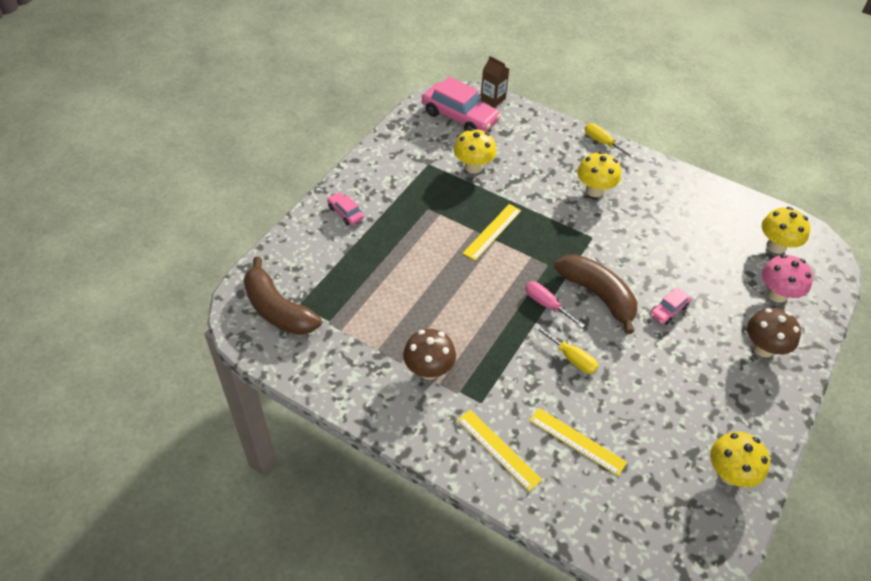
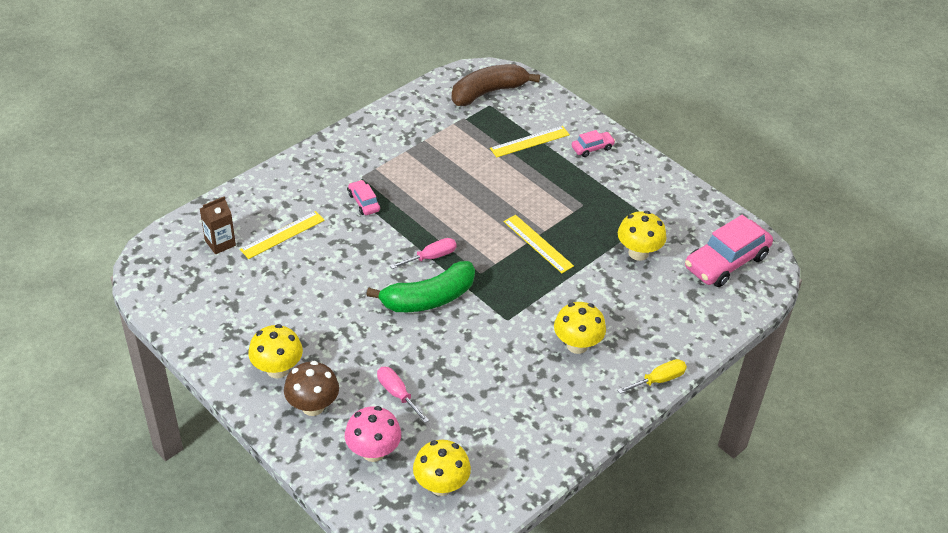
camera: 105 degrees right, 5 degrees down
brown mushroom [403,329,456,380] -> none
yellow ruler [457,410,542,491] -> yellow ruler moved to [490,126,570,157]
brown carton [480,56,509,108] -> brown carton moved to [200,196,236,254]
yellow screwdriver [535,325,598,374] -> none
brown banana [554,254,637,334] -> green banana [367,261,475,312]
pink car [650,288,691,325] -> pink car moved to [348,180,380,215]
yellow mushroom [710,432,770,487] -> yellow mushroom moved to [248,324,303,379]
none -> pink screwdriver [377,367,429,423]

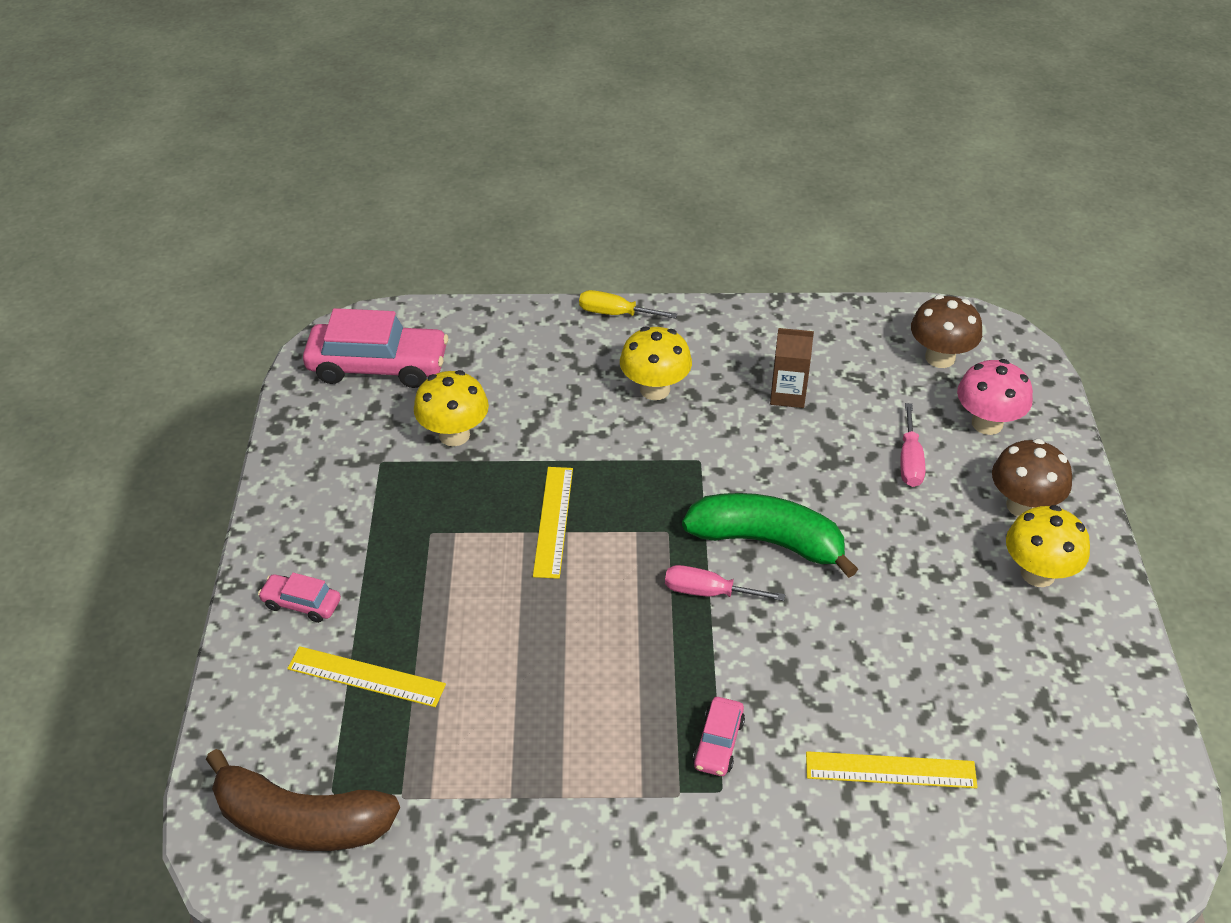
camera: 135 degrees left, 0 degrees up
brown carton [200,196,236,254] -> brown carton moved to [770,328,814,408]
yellow mushroom [413,440,471,496] -> brown mushroom [911,295,982,368]

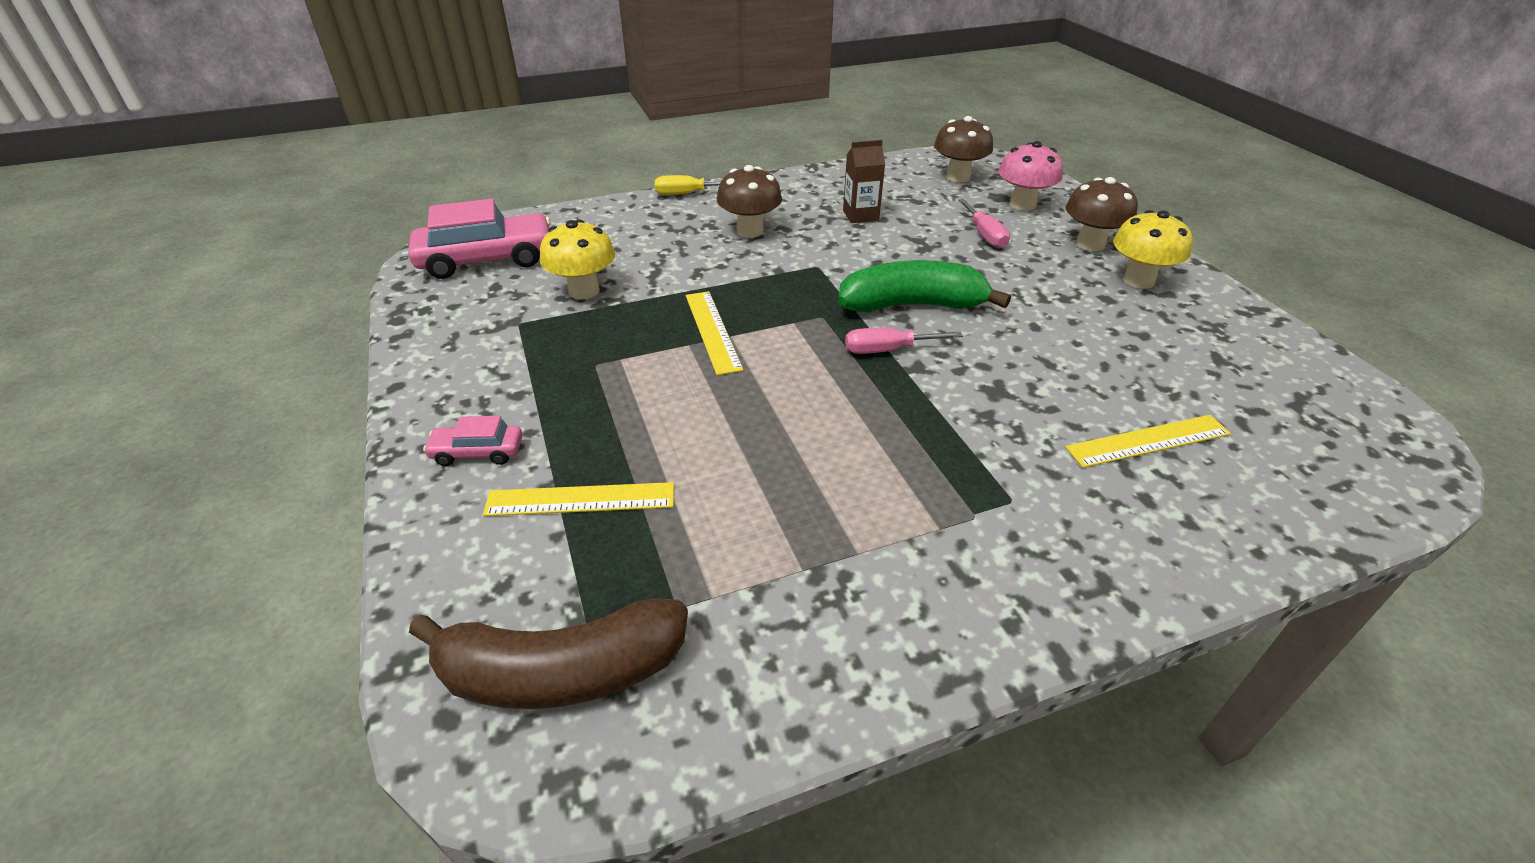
camera: 20 degrees left, 5 degrees down
yellow mushroom [620,326,692,400] -> brown mushroom [717,165,782,238]
pink car [693,697,745,776] -> none

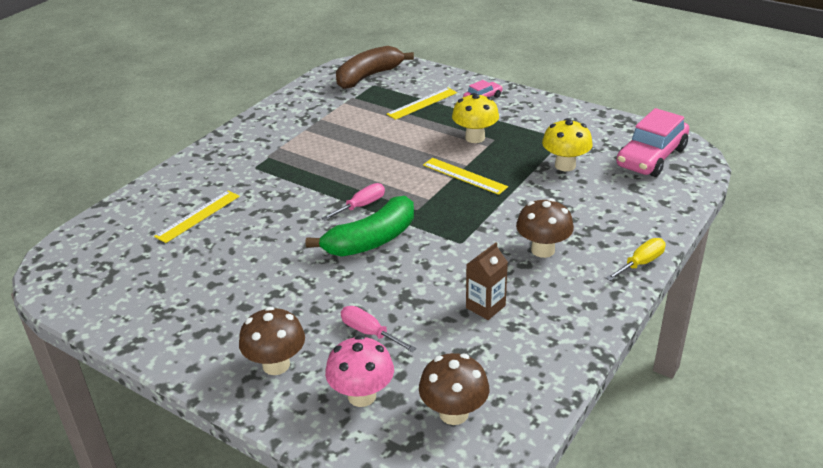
camera: 145 degrees right, 5 degrees down
yellow mushroom [1113,210,1193,289] -> yellow mushroom moved to [452,93,499,143]

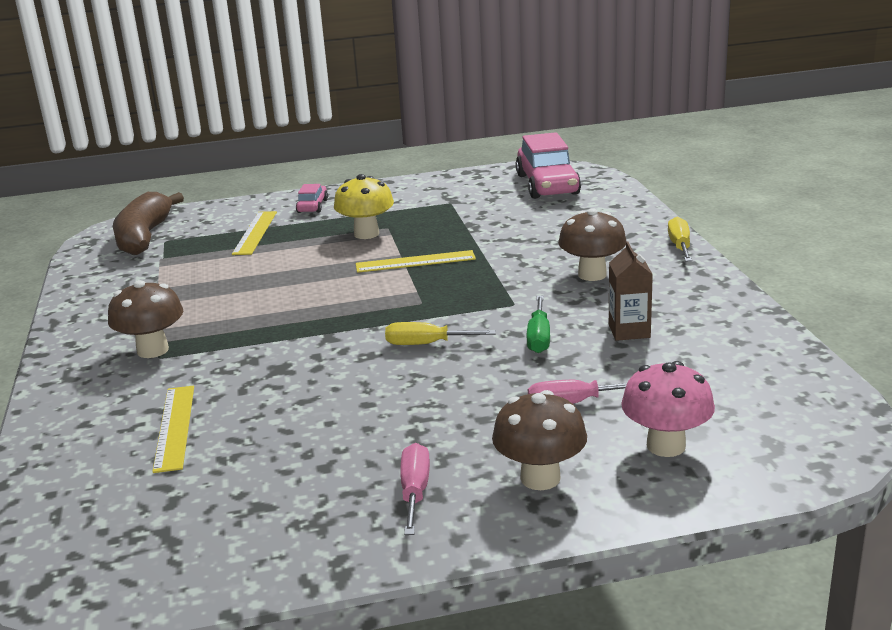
camera: 45 degrees left, 10 degrees down
green banana [306,196,414,257] -> yellow screwdriver [385,322,496,345]
pink screwdriver [322,183,385,221] -> pink screwdriver moved to [400,443,430,535]
brown mushroom [419,353,489,425] -> brown mushroom moved to [108,280,183,358]
yellow mushroom [542,118,593,171] -> none
none -> green screwdriver [527,296,550,353]

